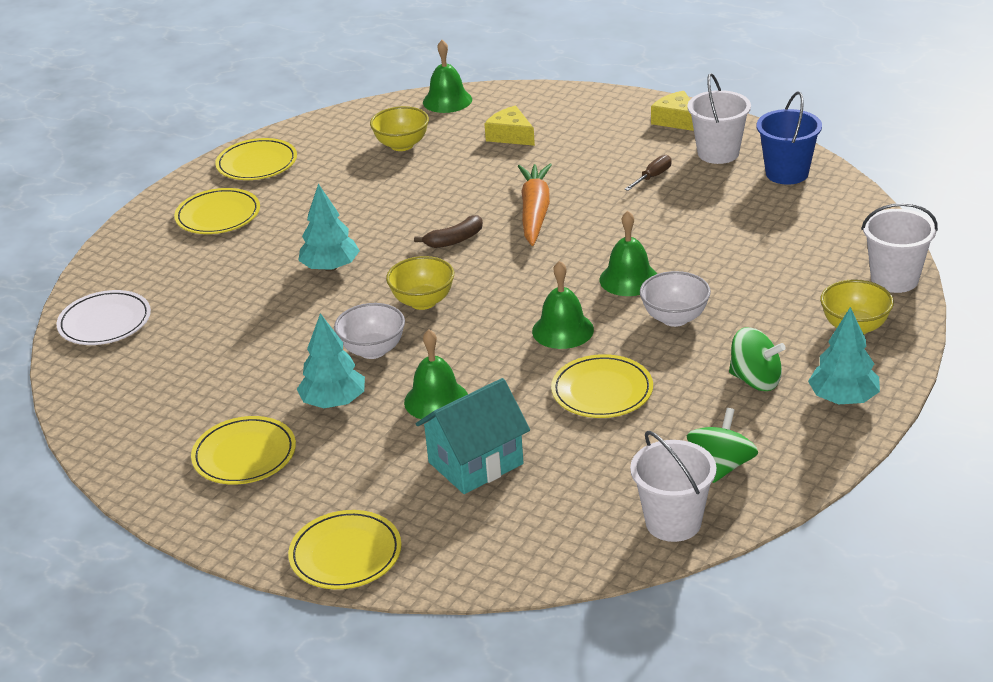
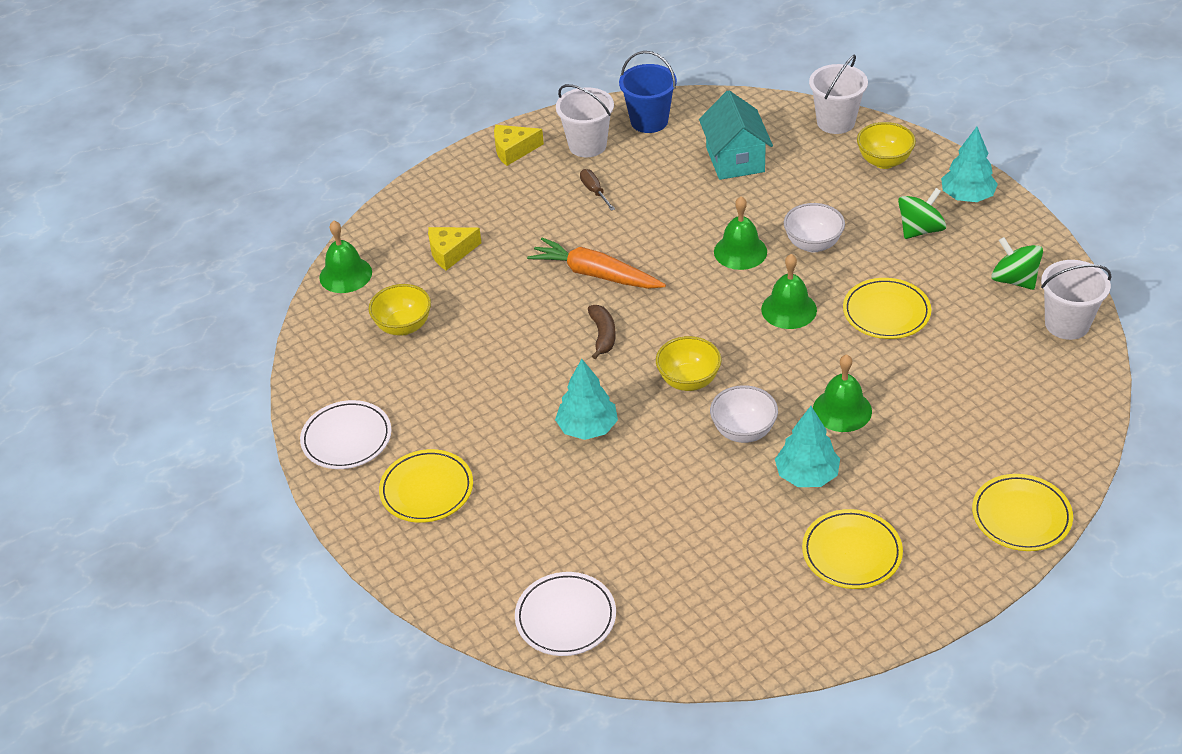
camera: 65 degrees left, 10 degrees up
yellow plate [215,138,297,180] -> white plate [300,400,392,469]
turquoise house [416,378,530,494] -> turquoise house moved to [699,90,773,180]

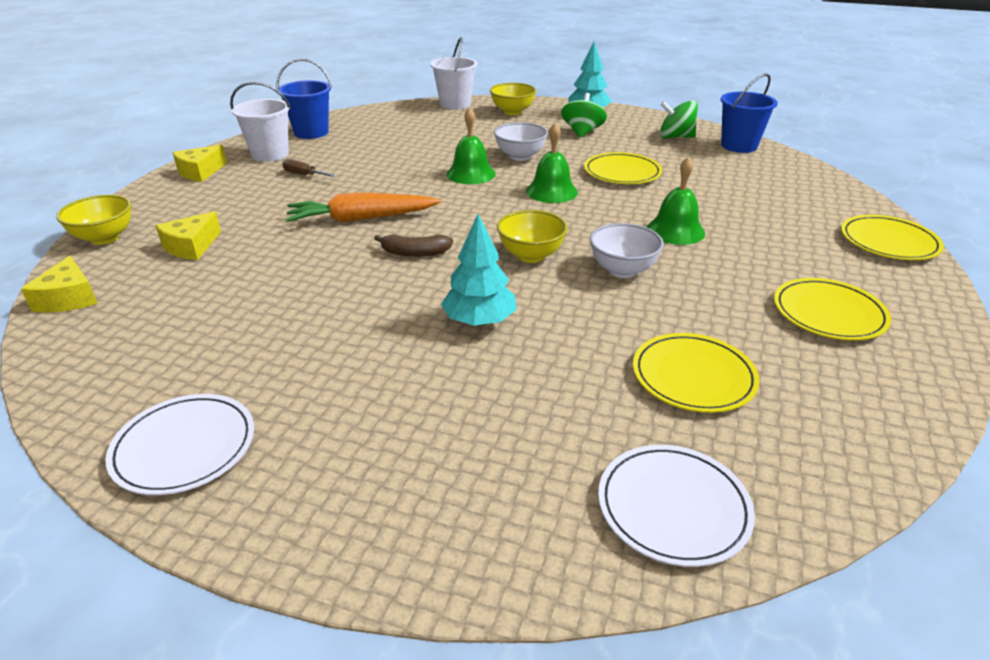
camera: 40 degrees left, 10 degrees down
green bell [319,221,372,293] -> yellow cheese [21,256,98,313]
yellow bowl [368,284,431,336] -> yellow bowl moved to [56,195,131,245]
yellow plate [379,449,473,523] -> yellow plate moved to [633,333,760,413]
brown banana [588,305,616,359] -> brown banana turned 135 degrees clockwise [374,235,453,257]
turquoise house [699,90,773,180] -> none
turquoise tree [775,406,840,487] -> none
white bucket [1041,260,1112,340] -> blue bucket [720,73,778,153]

